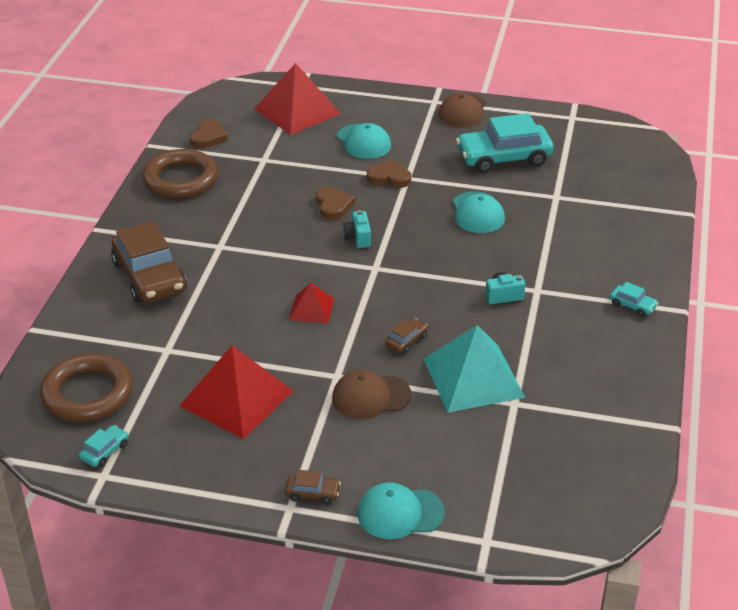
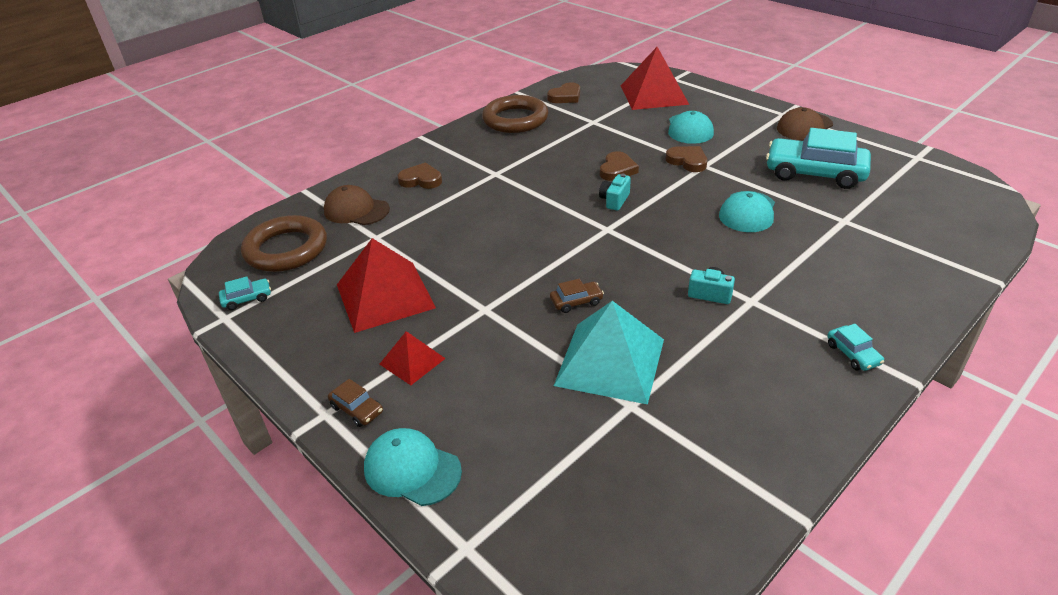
camera: 35 degrees right, 0 degrees up
brown car [111,221,187,303] -> brown heart [397,162,442,189]
red pyramid [289,283,334,324] -> red pyramid moved to [380,331,446,385]
brown cap [332,370,412,419] -> brown cap moved to [324,185,390,225]

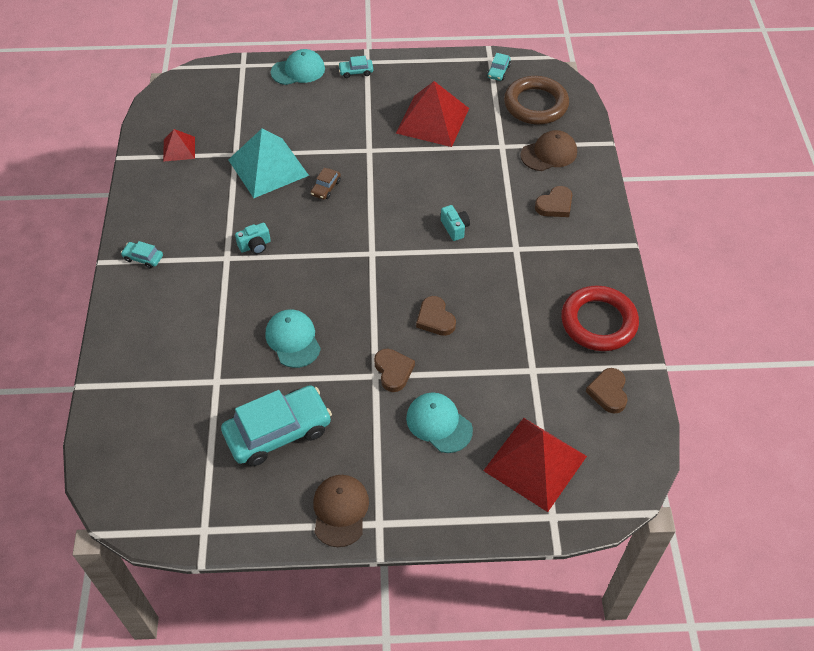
camera: 130 degrees right, 15 degrees up
brown car [328,379,383,427] -> turquoise car [338,56,373,78]
red pyramid [380,331,446,385] -> red pyramid moved to [163,129,195,162]
brown ring [482,95,548,133] -> red ring [561,285,639,351]
turquoise camera [599,174,631,210] -> turquoise camera moved to [441,205,470,241]
brown heart [666,146,707,172] -> brown heart turned 105 degrees counterclockwise [374,349,415,392]

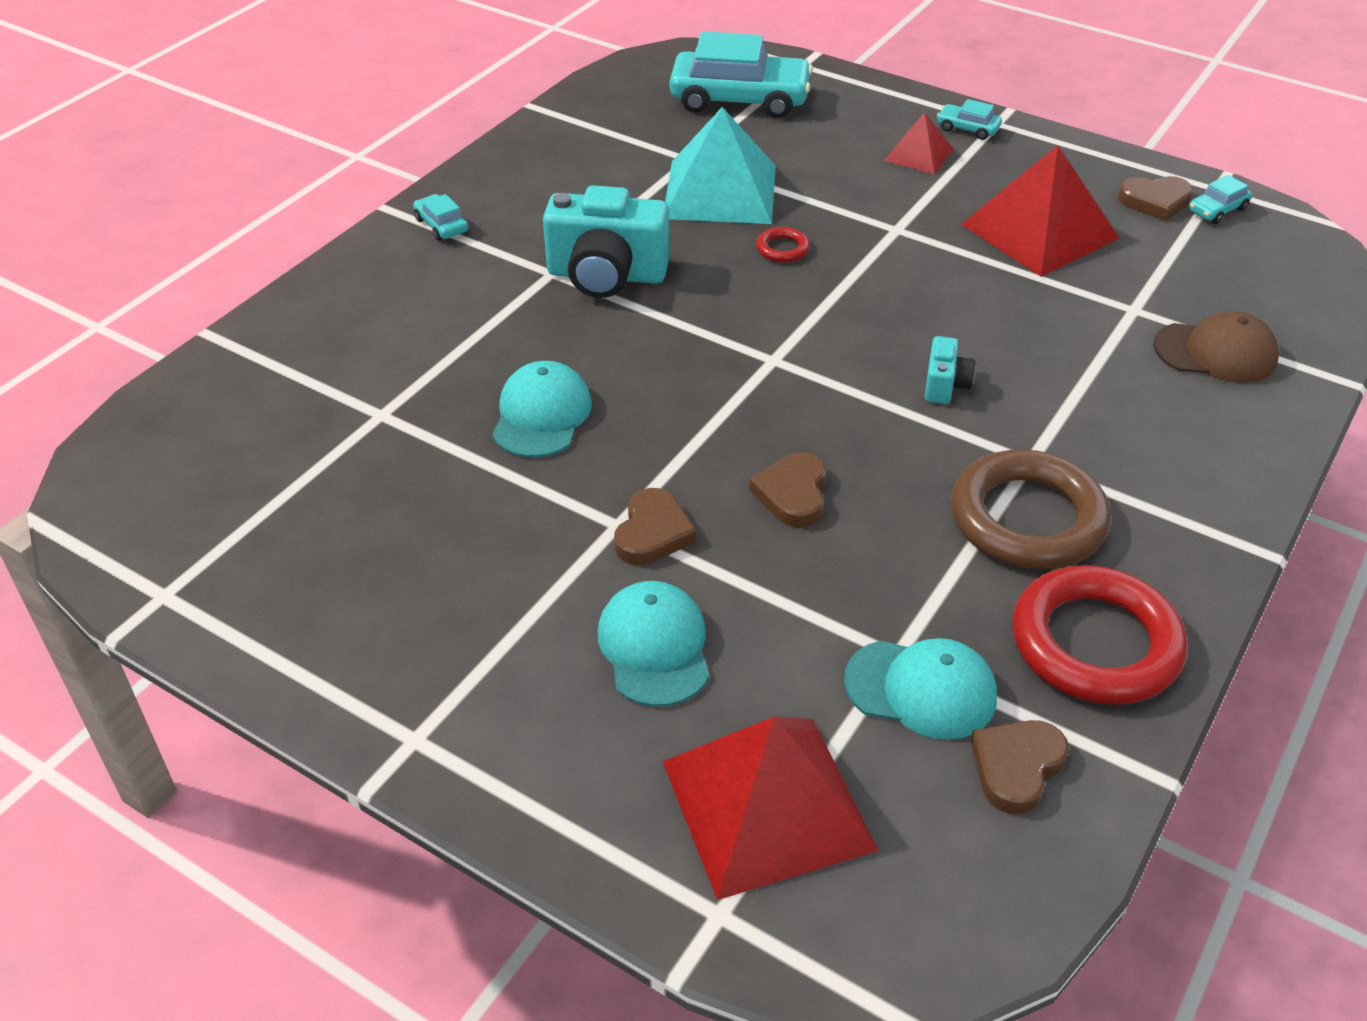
camera: 35 degrees right, 10 degrees down
red pyramid [163,129,195,162] -> red pyramid moved to [884,112,953,174]
turquoise car [221,385,332,466] -> turquoise car moved to [670,31,813,118]
turquoise camera [235,223,271,254] -> turquoise camera [543,185,670,298], size x2.08
turquoise cap [271,49,325,85] -> turquoise cap moved to [844,638,997,740]
brown car [310,168,341,200] -> red ring [756,227,810,262]
brown cap [313,475,369,547] -> none
brown ring [504,76,569,125] -> brown ring moved to [951,449,1111,569]
brown heart [535,186,572,217] -> brown heart moved to [1118,176,1193,221]

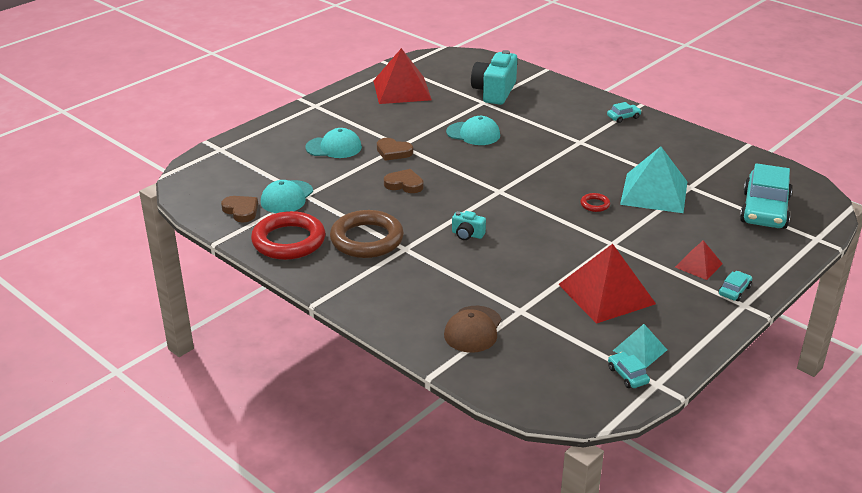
camera: 100 degrees right, 10 degrees down
turquoise camera [543,185,670,298] -> turquoise camera moved to [471,50,517,105]
red pyramid [662,716,879,900] -> red pyramid moved to [373,48,432,104]
brown heart [1118,176,1193,221] -> turquoise pyramid [613,324,667,368]

